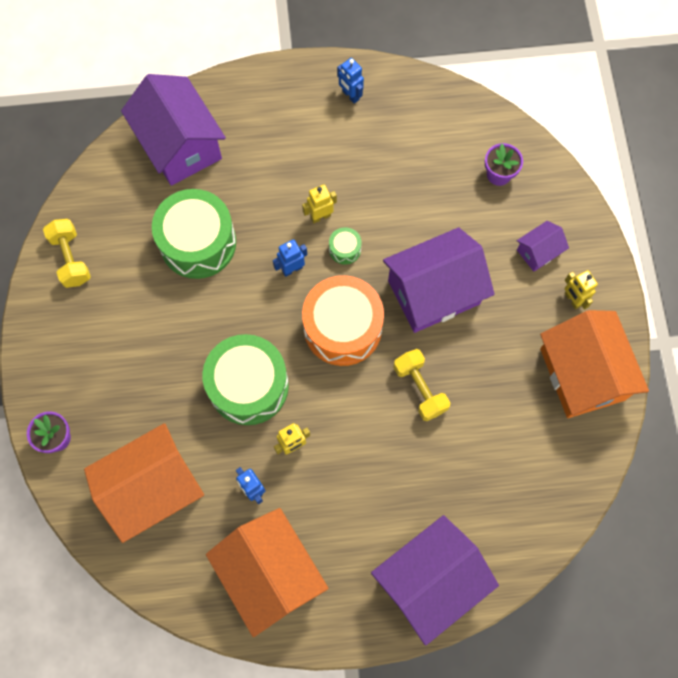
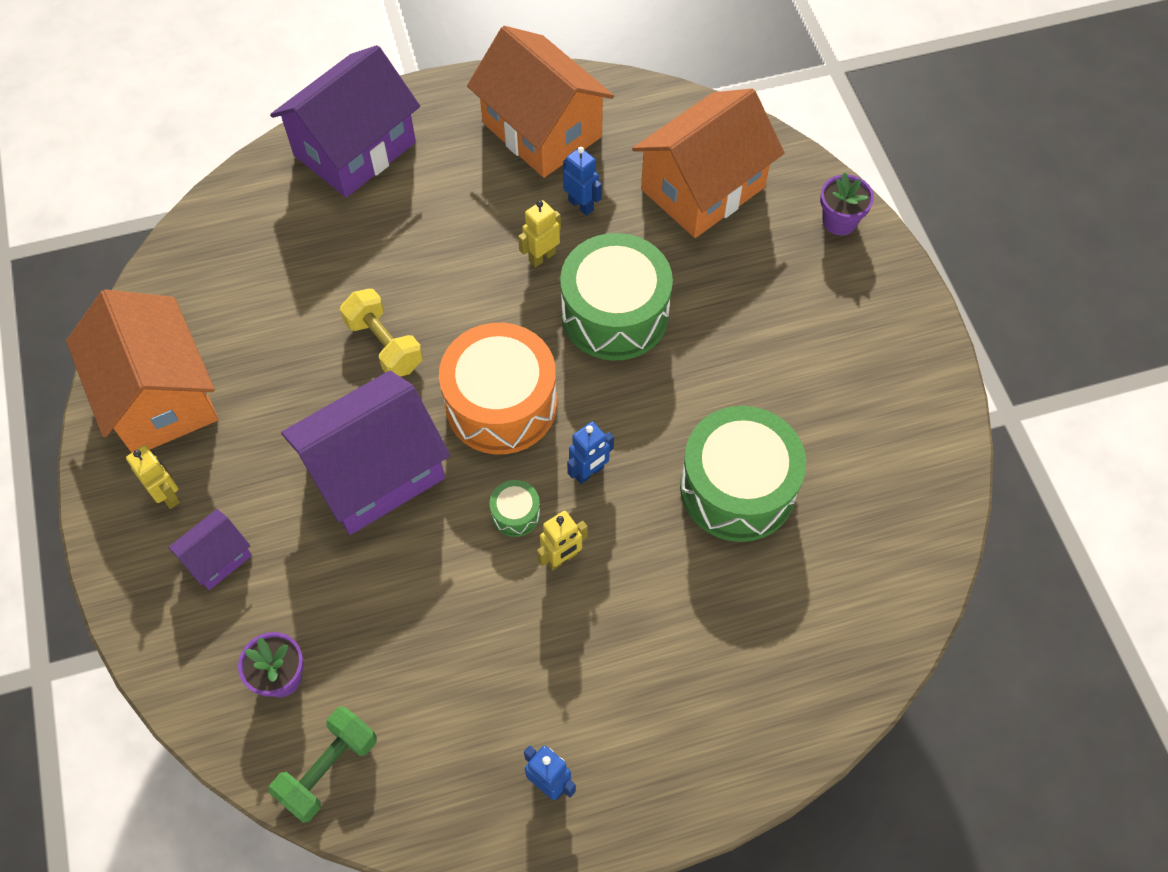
camera: 170 degrees right, 10 degrees down
yellow dumbbell [43,219,91,288] -> none
purple house [121,74,226,186] -> none
none -> green dumbbell [268,706,377,823]

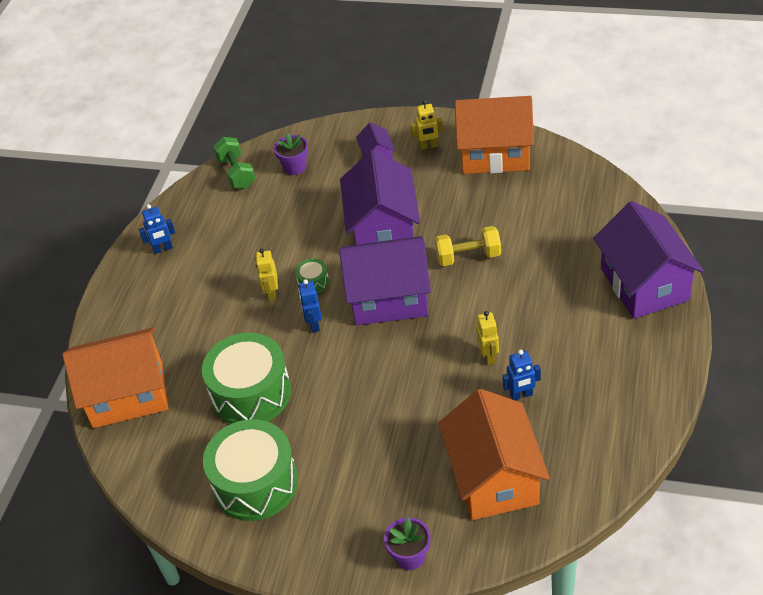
camera: 125 degrees right, 15 degrees down
orange drum [439,323,557,454] -> purple house [339,236,431,325]
orange house [467,26,614,178] -> orange house moved to [62,327,169,428]
green drum [560,233,673,361] -> green drum moved to [203,419,298,521]

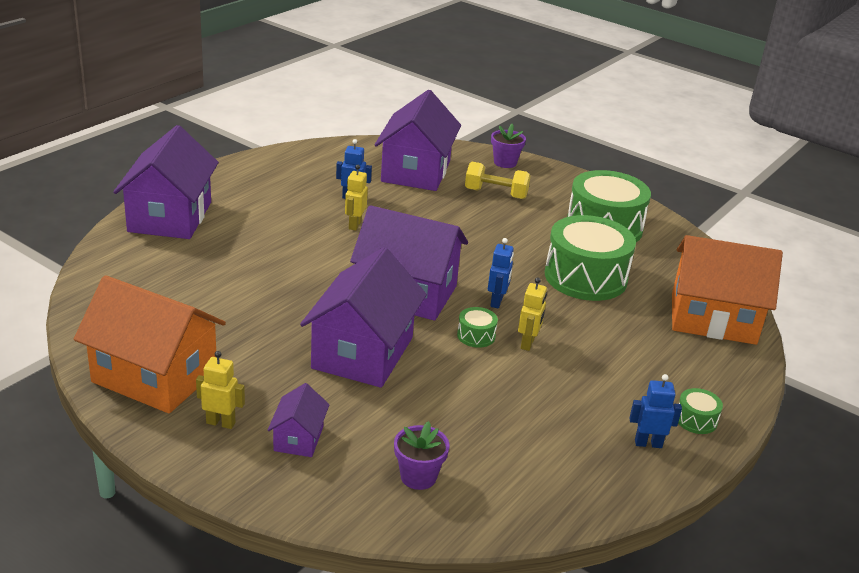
camera: 165 degrees left, 15 degrees down
green dumbbell [213,137,256,189] -> none
yellow dumbbell [435,226,501,266] -> yellow dumbbell moved to [465,162,531,199]
orange house [439,389,550,520] -> purple house [375,90,461,191]
none -> green drum [678,388,723,434]

